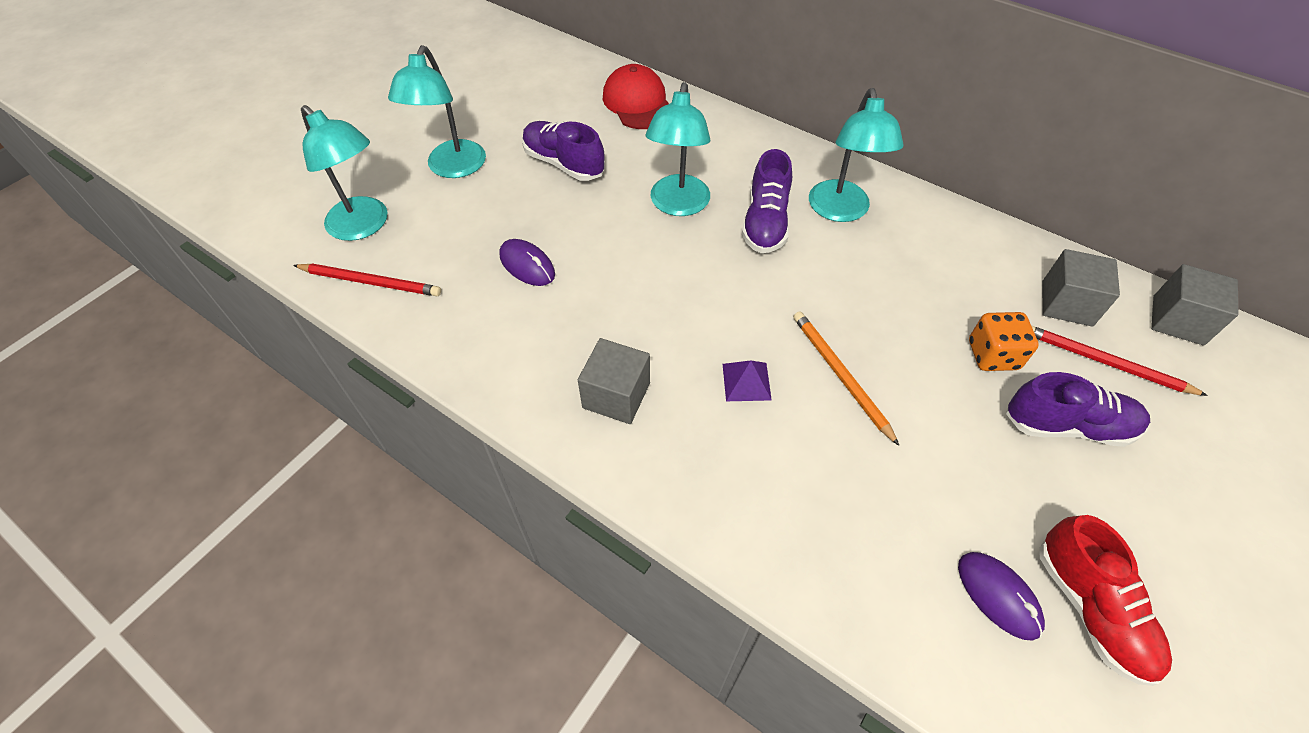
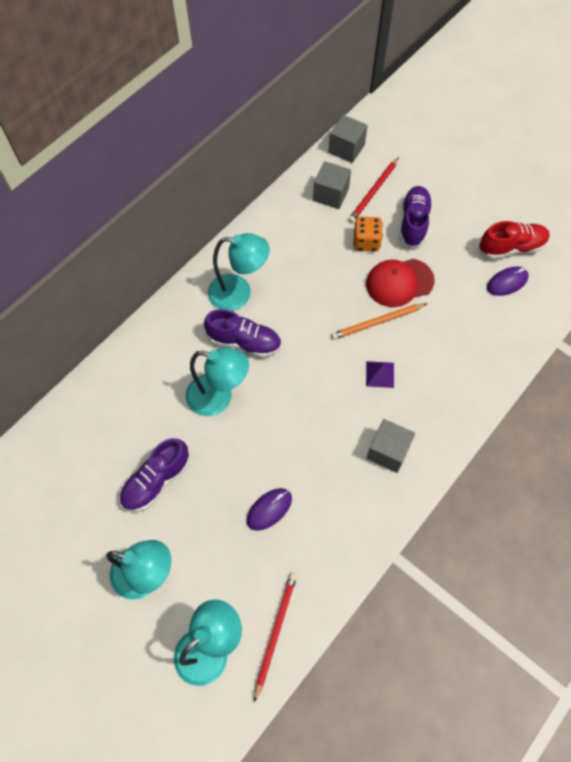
camera: 85 degrees left, 10 degrees up
red cap [603,64,669,129] -> red cap moved to [366,259,435,307]

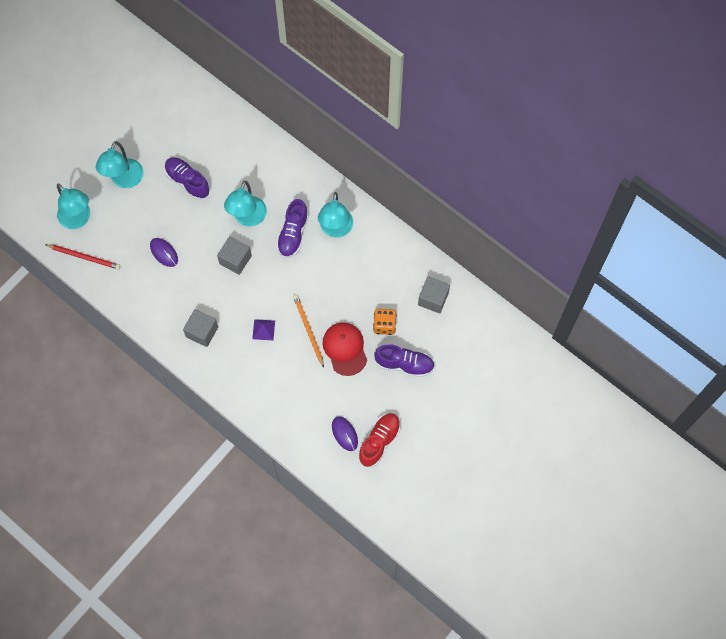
camera: 90 degrees right, 5 degrees up
grey cube [328,115,368,163] -> grey cube moved to [217,236,252,275]
red pencil [348,157,399,223] -> none
red shoe [479,221,550,259] -> red shoe turned 135 degrees counterclockwise [358,413,401,467]

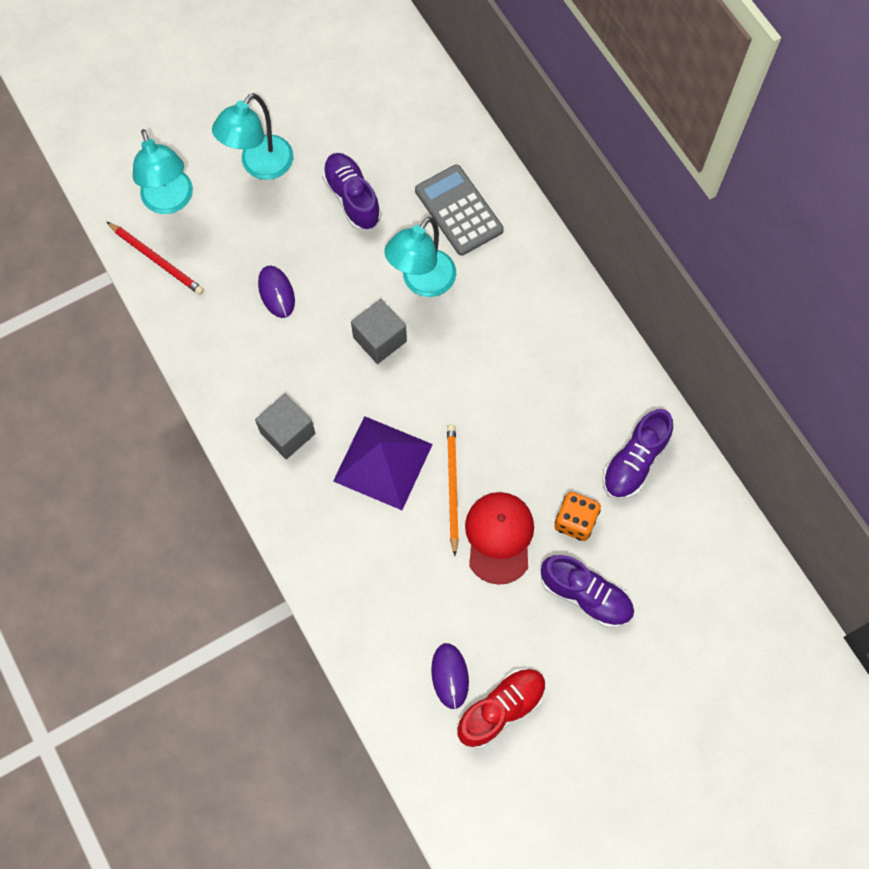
camera: 20 degrees right, 0 degrees up
purple pyramid [252,319,275,340] -> purple pyramid [333,416,433,510], size x2.17
purple shoe [276,199,309,258] -> purple shoe moved to [602,409,673,499]
turquoise lamp [318,192,353,238] -> none
grey cube [418,276,450,314] -> none
none -> grey calculator [415,164,504,256]

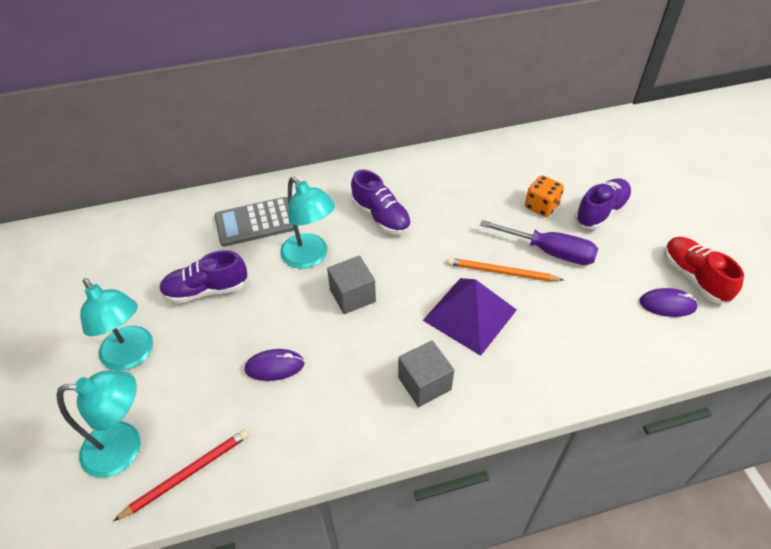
camera: 75 degrees left, 20 degrees down
red cap [465,492,534,585] -> purple screwdriver [480,220,598,265]
purple shoe [602,409,673,499] -> purple shoe moved to [351,170,411,235]

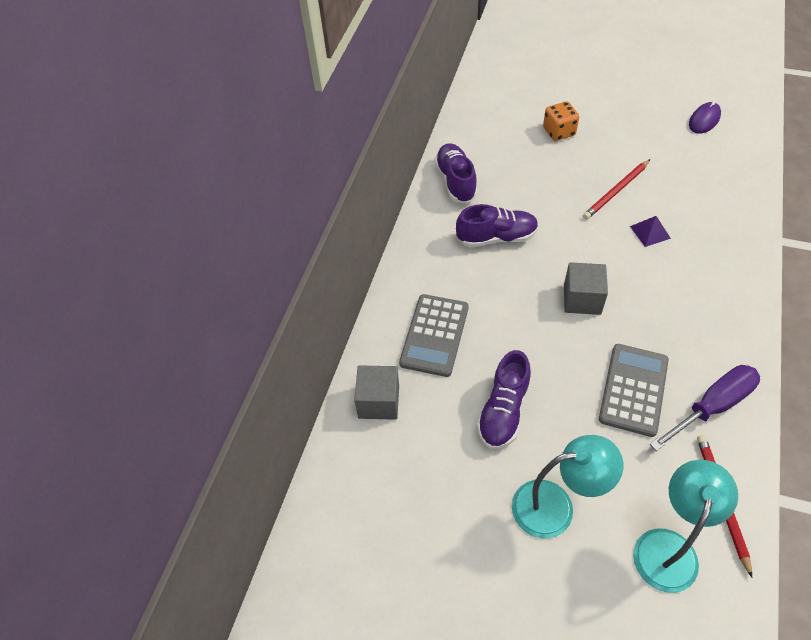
camera: 55 degrees left, 5 degrees up
purple mouse [245,349,305,381] -> grey calculator [599,344,669,437]
turquoise lamp [280,177,335,269] -> none
grey cube [398,340,454,407] -> grey cube moved to [354,366,399,420]
purple pyramid [423,278,517,356] -> purple pyramid [630,216,671,247], size x0.46
orange pencil [447,258,564,281] -> red pencil [583,159,651,220]
purple screwdriver [480,220,598,265] -> purple screwdriver moved to [650,365,760,451]
purple shoe [575,178,632,230] -> purple shoe moved to [435,143,478,203]
red shoe [664,237,744,303] -> none

